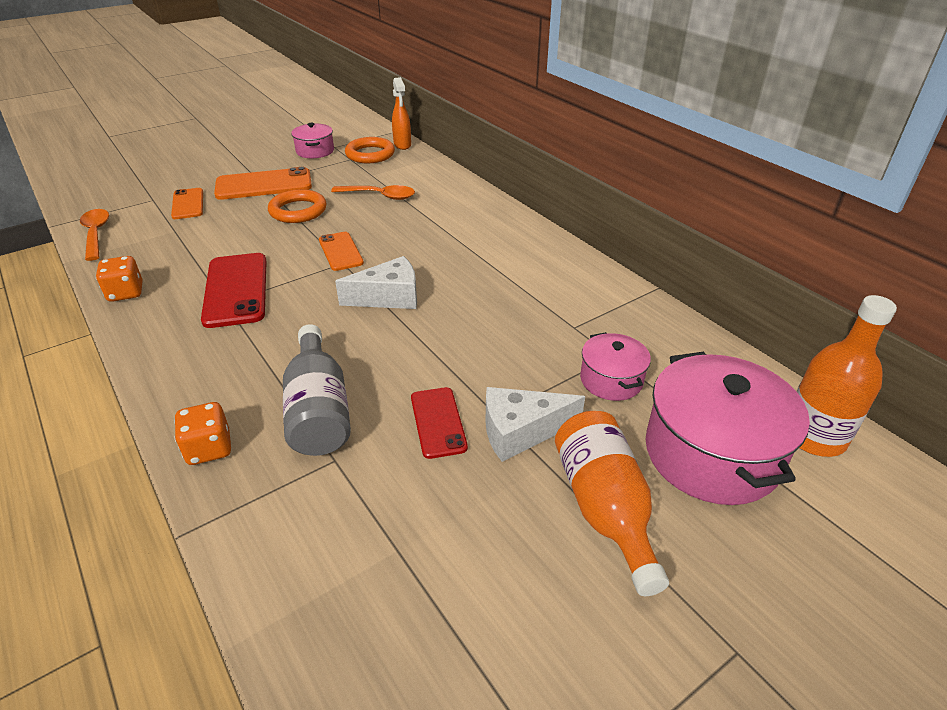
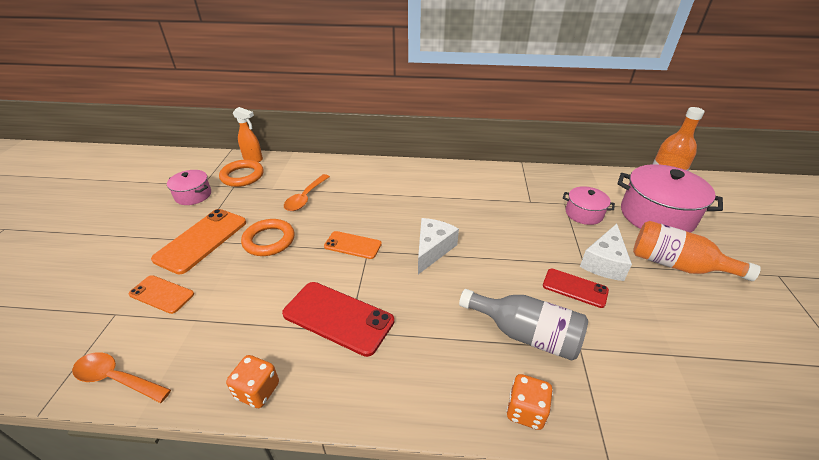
camera: 50 degrees left, 0 degrees up
orange spoon [331,185,415,200] -> orange spoon turned 150 degrees clockwise [284,174,330,211]

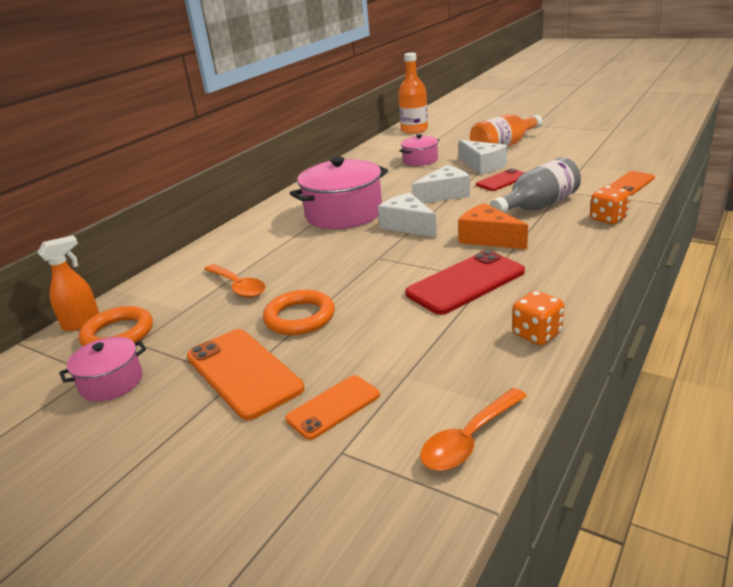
camera: 60 degrees left, 10 degrees down
orange phone [324,231,382,259] -> orange phone moved to [609,171,655,195]
pink pot [618,164,723,233] -> pink pot moved to [290,157,388,229]
none -> white cheese [412,165,470,204]
none -> orange cheese [458,203,528,249]

